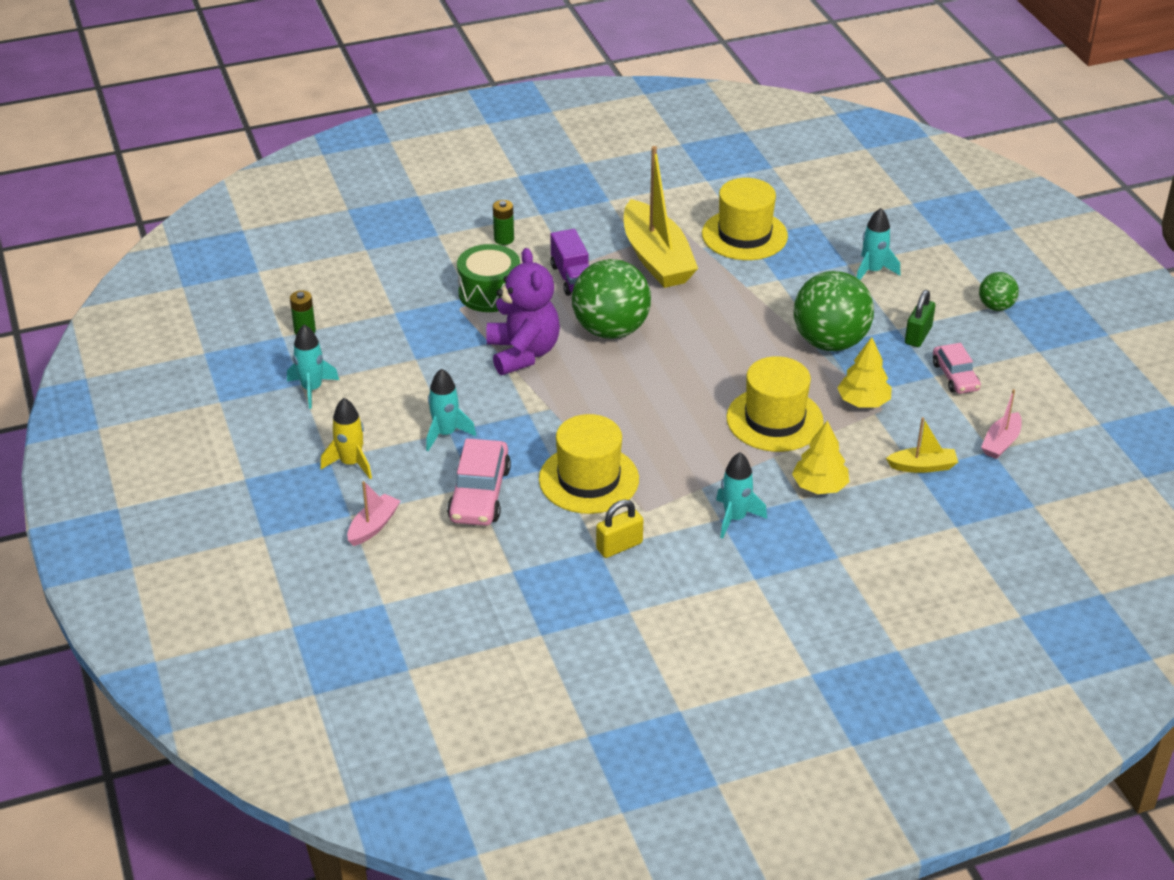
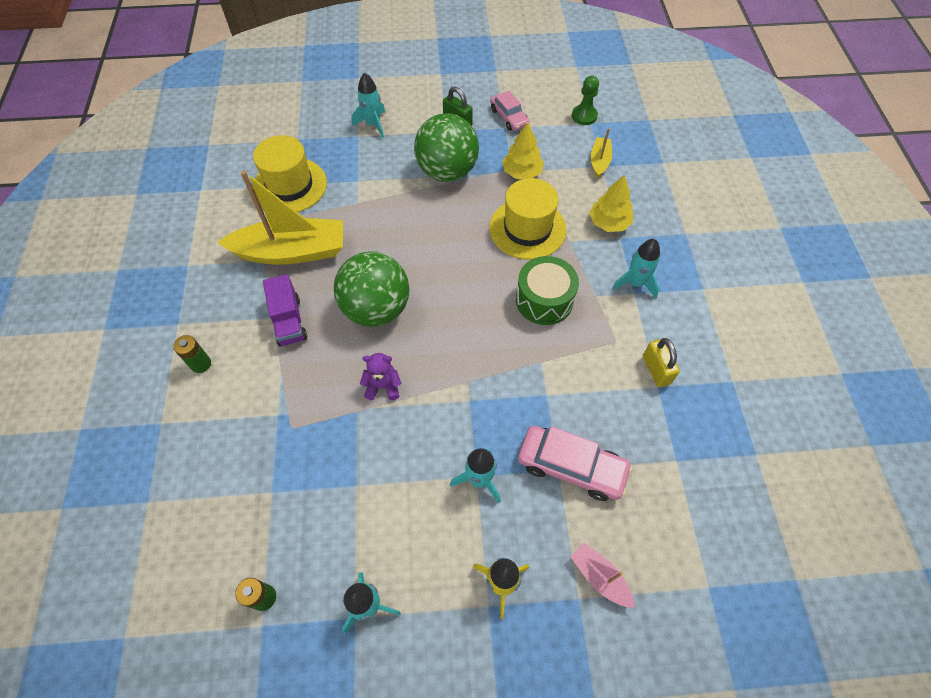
camera: 75 degrees left, 20 degrees up
green drum [457,244,520,312] -> green drum moved to [516,256,579,325]
purple teddy bear [486,248,560,375] -> purple teddy bear [360,353,401,400], size x0.50
yellow hat [539,414,639,514] -> none
purple truck [550,229,589,296] -> purple truck turned 75 degrees clockwise [263,274,307,347]
pink car [933,343,981,394] -> pink car turned 60 degrees clockwise [490,91,530,131]
green ball [979,272,1019,311] -> none
pink boat [981,389,1022,459] -> green pawn [572,76,599,125]

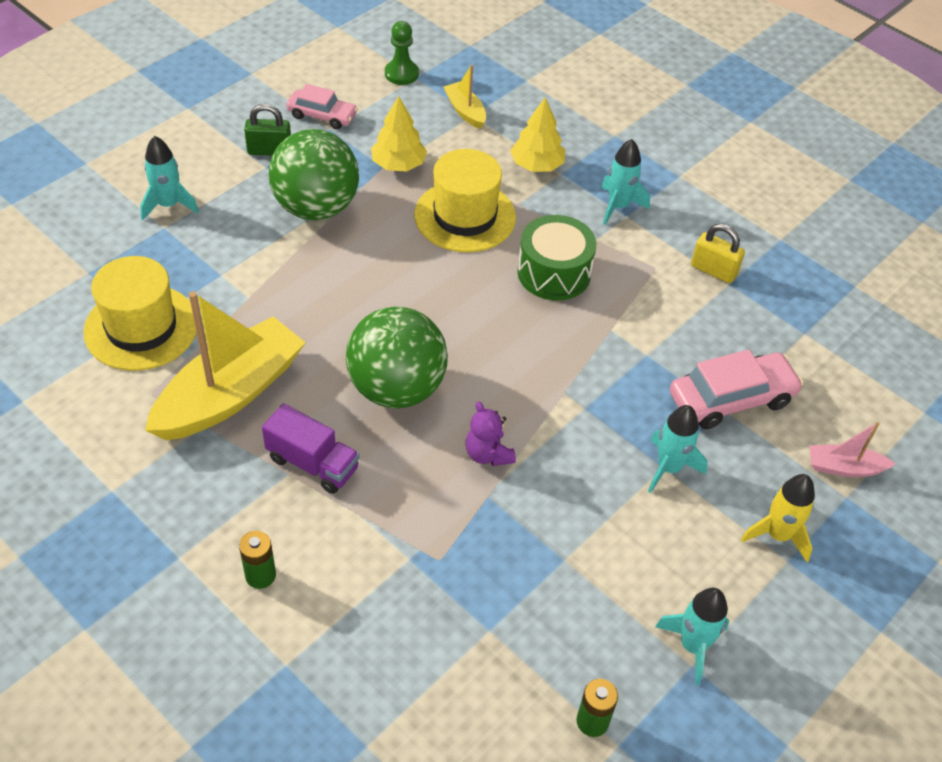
camera: 45 degrees left, 10 degrees down
purple teddy bear [360,353,401,400] -> purple teddy bear turned 75 degrees counterclockwise [466,402,516,466]

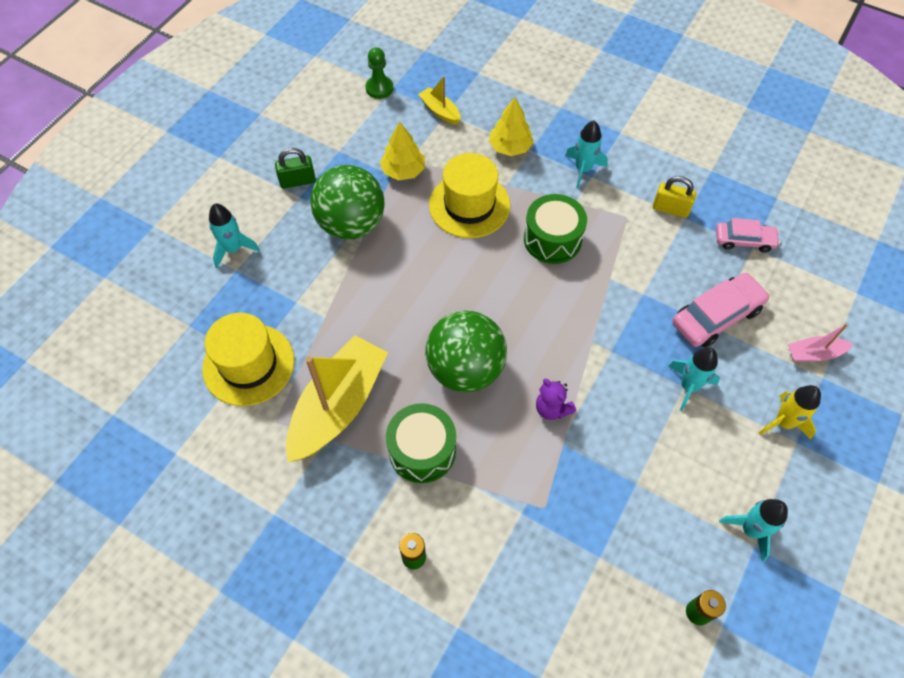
camera: 10 degrees left, 10 degrees up
purple truck [262,403,360,494] -> green drum [386,403,456,483]
pink car [286,84,358,129] -> pink car moved to [716,218,780,253]

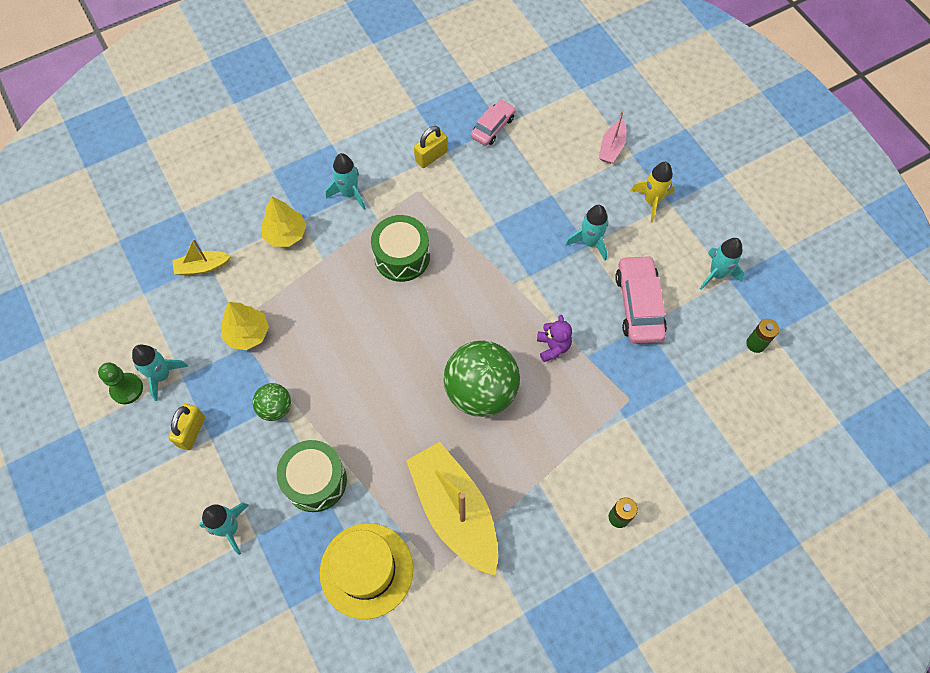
camera: 60 degrees left, 5 degrees up
green padlock [275,148,316,189] -> yellow padlock [168,404,205,450]
green ball [310,165,385,239] -> green ball [252,383,291,421], size x0.50
green pawn [366,47,393,99] -> green pawn moved to [98,363,143,404]
green drum [386,403,456,483] -> green drum moved to [276,440,347,512]
yellow hat [429,153,510,238] -> none
purple teddy bear [536,379,576,420] -> purple teddy bear turned 90 degrees counterclockwise [537,315,572,362]
pink car [672,273,770,348] -> pink car moved to [615,255,667,344]
none -> turquoise rocket [132,345,188,401]

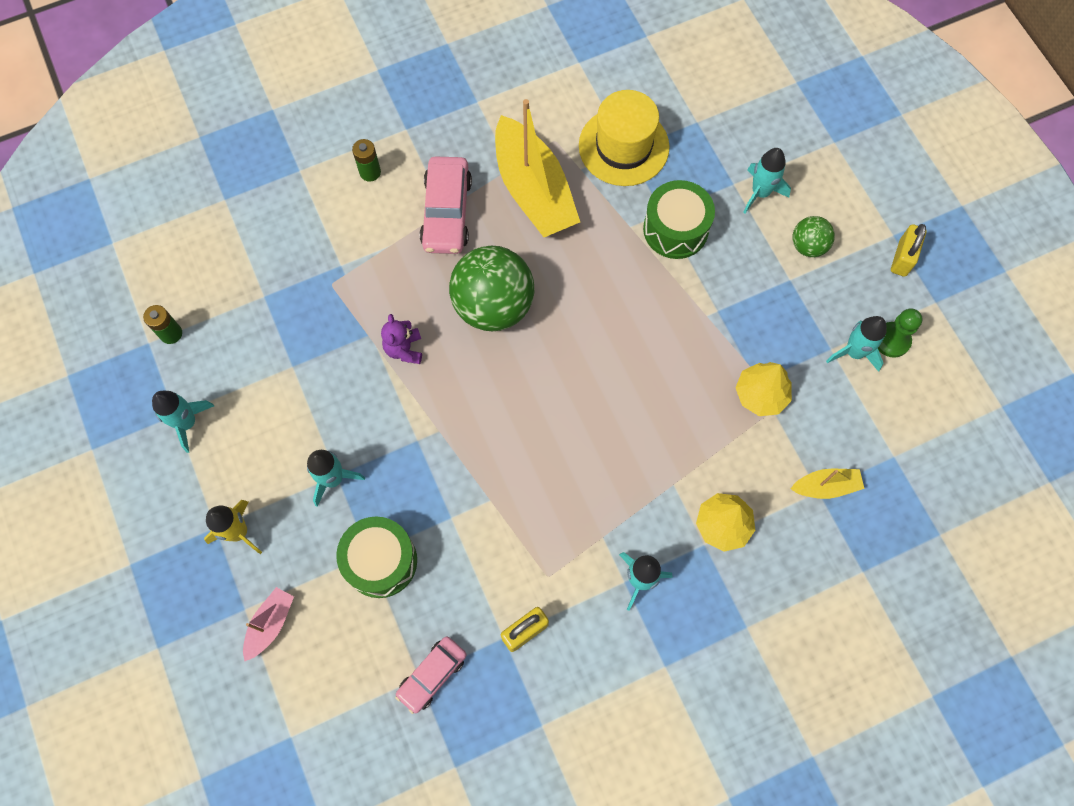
camera: 175 degrees left, 5 degrees up
yellow padlock [168,404,205,450] -> yellow padlock moved to [891,224,927,277]
green ball [252,383,291,421] -> green ball moved to [792,216,835,257]
green drum [371,215,430,282] -> green drum moved to [336,516,417,598]
pink car [615,255,667,344] -> pink car moved to [420,156,472,254]

